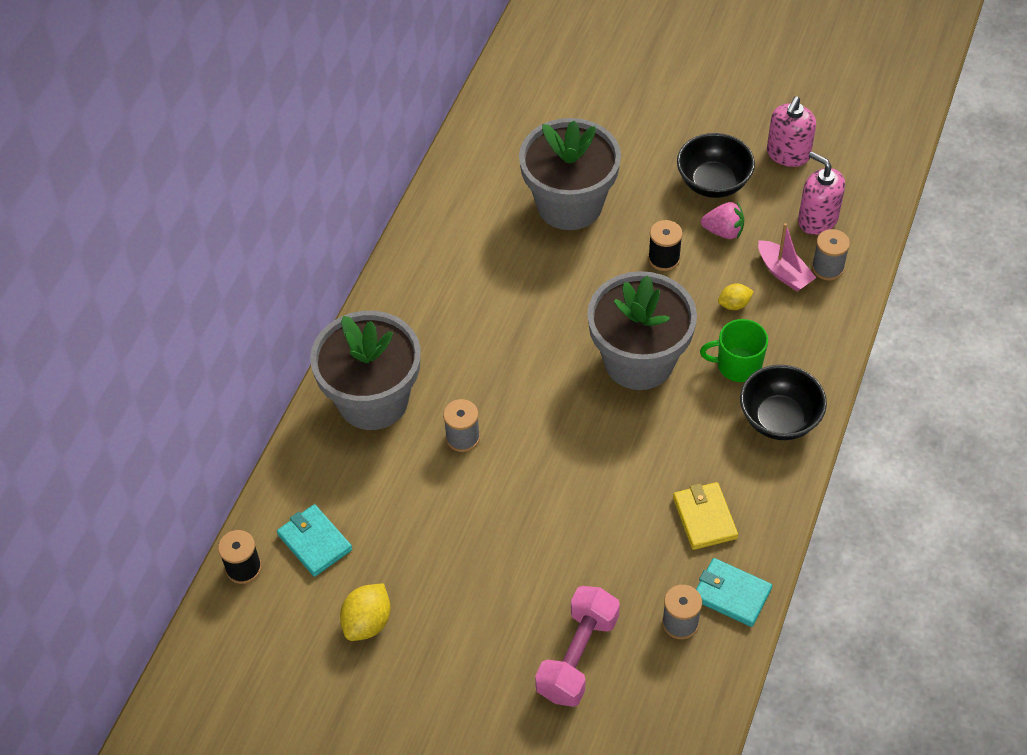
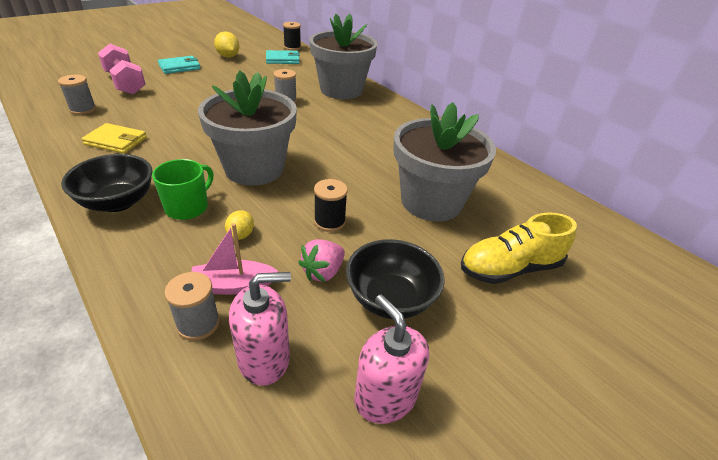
camera: 115 degrees right, 15 degrees down
turquoise wallet [696,558,772,627] -> turquoise wallet moved to [158,56,200,74]
none -> yellow shoe [461,212,577,284]

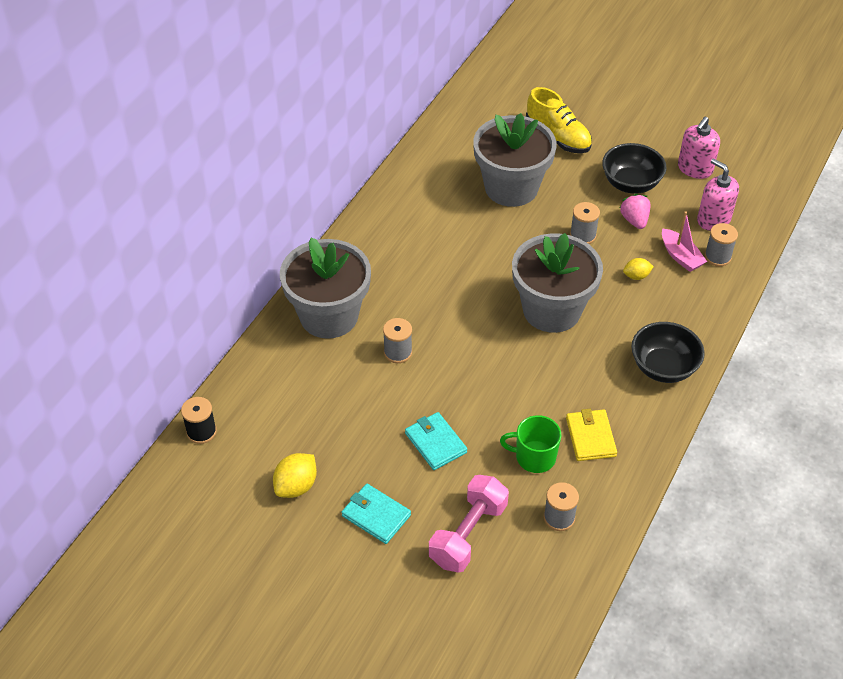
camera: 110 degrees left, 10 degrees up
green mug [152,159,213,220] -> green mug moved to [500,415,561,473]
turquoise wallet [266,50,300,64] -> turquoise wallet moved to [405,412,467,470]
pink strawberry [298,239,345,282] -> pink strawberry turned 120 degrees counterclockwise [620,194,651,229]
black spool [314,179,348,232] -> grey spool [570,202,600,244]

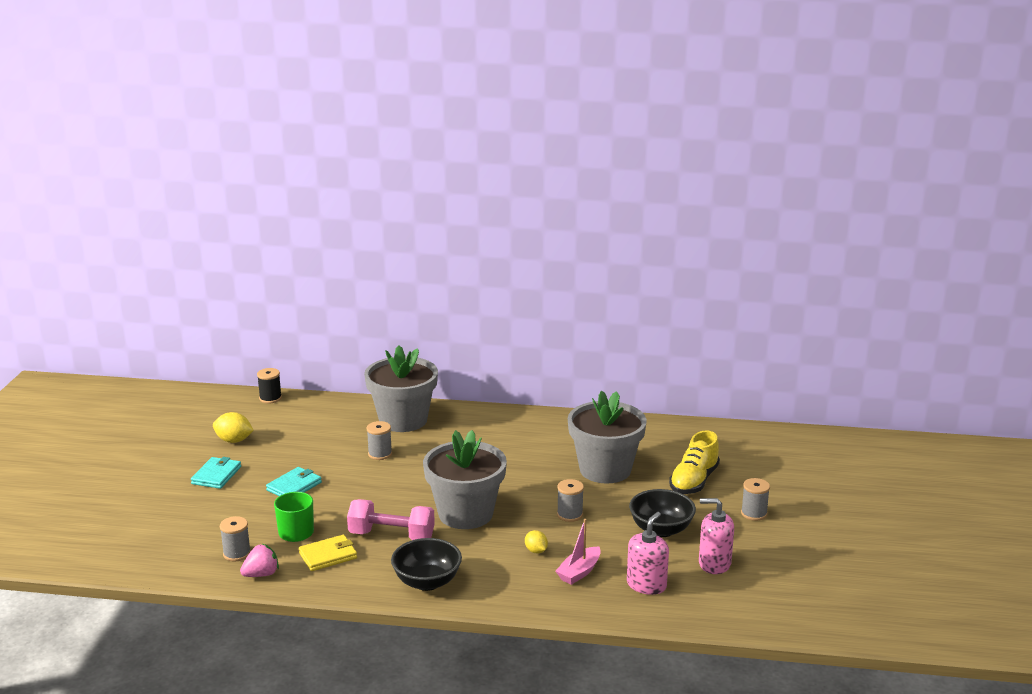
camera: 70 degrees right, 25 degrees down
pink dumbbell [429,475,509,573] -> pink dumbbell moved to [347,499,435,540]
pink strawberry [620,194,651,229] -> pink strawberry moved to [240,544,279,577]
grey spool [704,223,738,267] -> grey spool moved to [741,478,770,521]

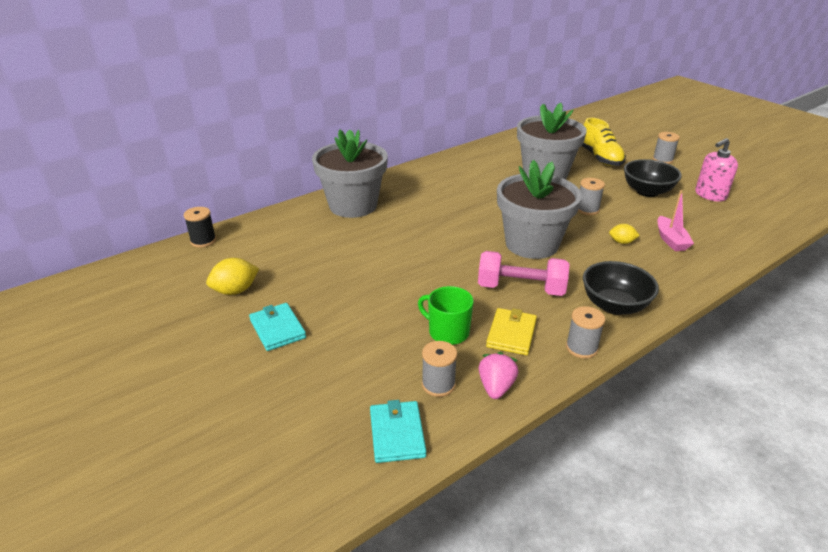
camera: 45 degrees left, 10 degrees up
turquoise wallet [266,467,322,496] -> turquoise wallet moved to [370,400,426,463]
pink dumbbell [347,499,435,540] -> pink dumbbell turned 45 degrees clockwise [478,251,570,296]
grey spool [367,421,392,460] -> grey spool moved to [566,306,605,359]
pink soap dispenser [627,512,669,595] -> none

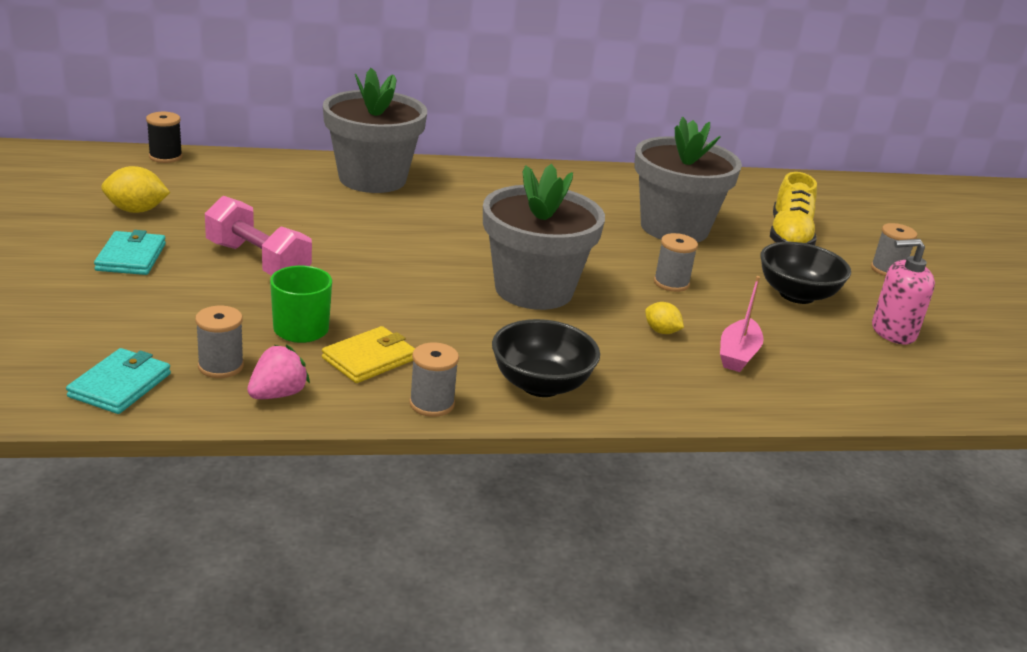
camera: 25 degrees right, 5 degrees down
pink dumbbell [478,251,570,296] -> pink dumbbell moved to [205,196,312,276]

